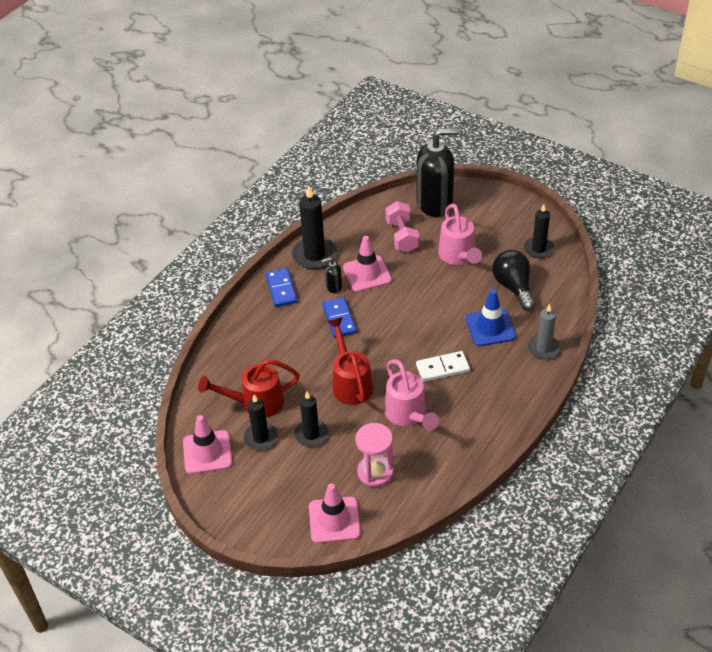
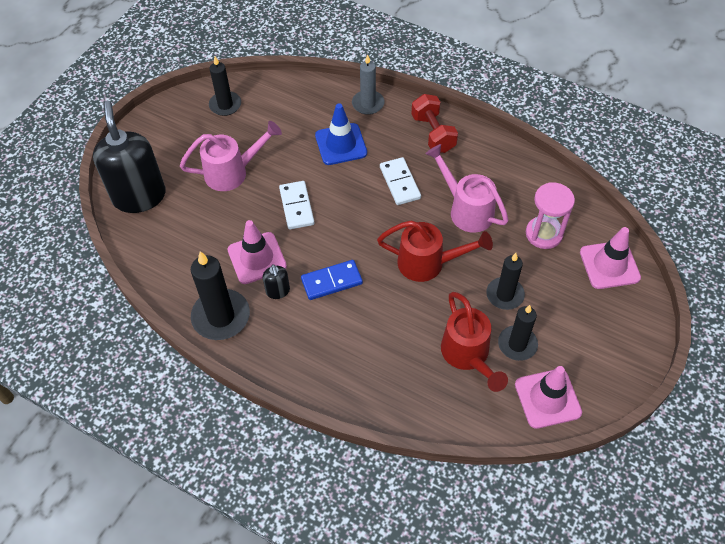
camera: 95 degrees left, 10 degrees up
blue domino [266,268,297,307] -> none
red watering can [327,317,373,405] -> red watering can turned 150 degrees counterclockwise [377,221,493,282]
pink dumbbell [385,201,420,252] -> none
pink watering can [385,359,439,430] -> pink watering can turned 105 degrees counterclockwise [425,144,509,233]
black light bulb [492,250,535,311] -> none
none -> white domino [279,181,315,229]
none -> red dumbbell [411,94,458,153]

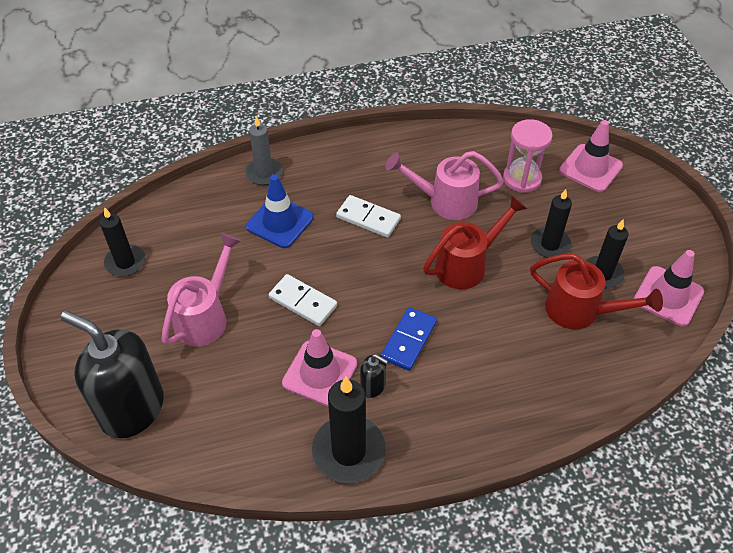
camera: 45 degrees left, 5 degrees down
red dumbbell [411,94,458,153] -> none

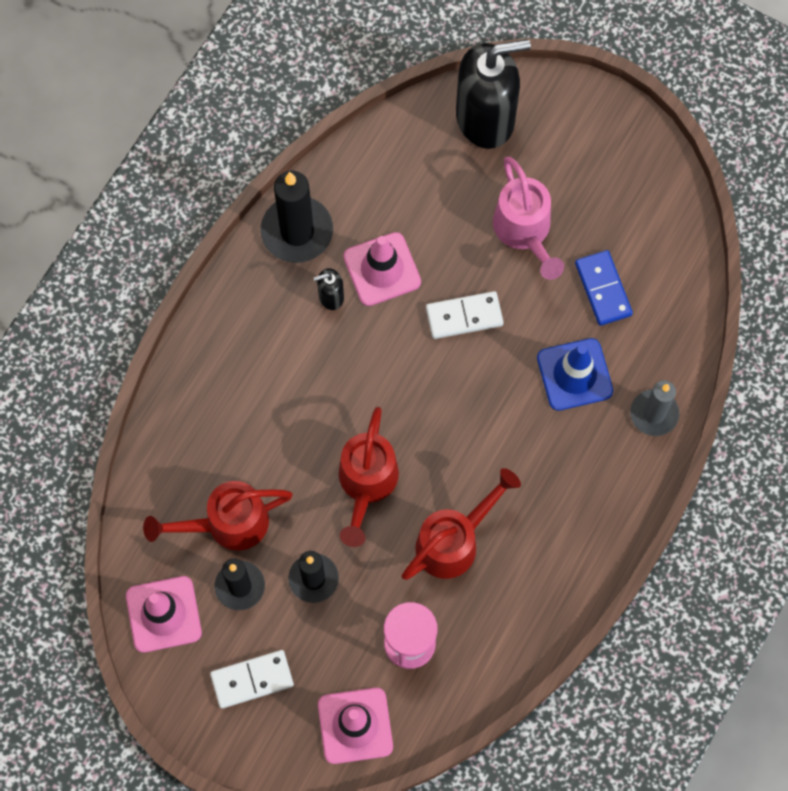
camera: 135 degrees right, 20 degrees up
black candle [100,207,145,277] -> none
white domino [336,195,401,238] -> white domino moved to [210,650,294,709]
blue domino [381,307,437,371] -> blue domino moved to [575,250,633,326]
pink watering can [385,151,504,220] -> red watering can [401,468,521,580]

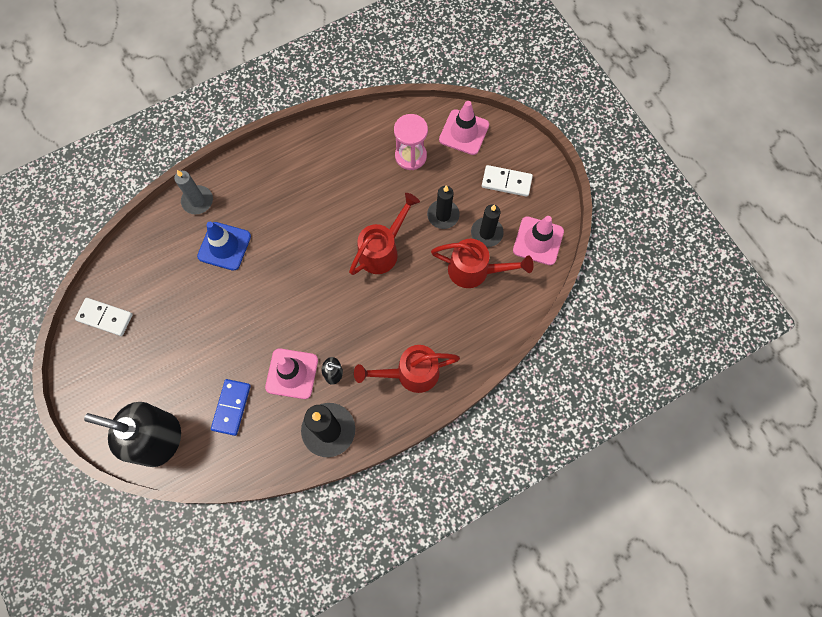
camera: 150 degrees left, 0 degrees up
red watering can [401,468,521,580] -> red watering can moved to [354,345,460,393]
white domino [426,291,504,339] -> white domino moved to [75,298,133,336]
pink watering can [493,157,564,280] -> none
blue domino [575,250,633,326] -> blue domino moved to [211,379,251,436]

